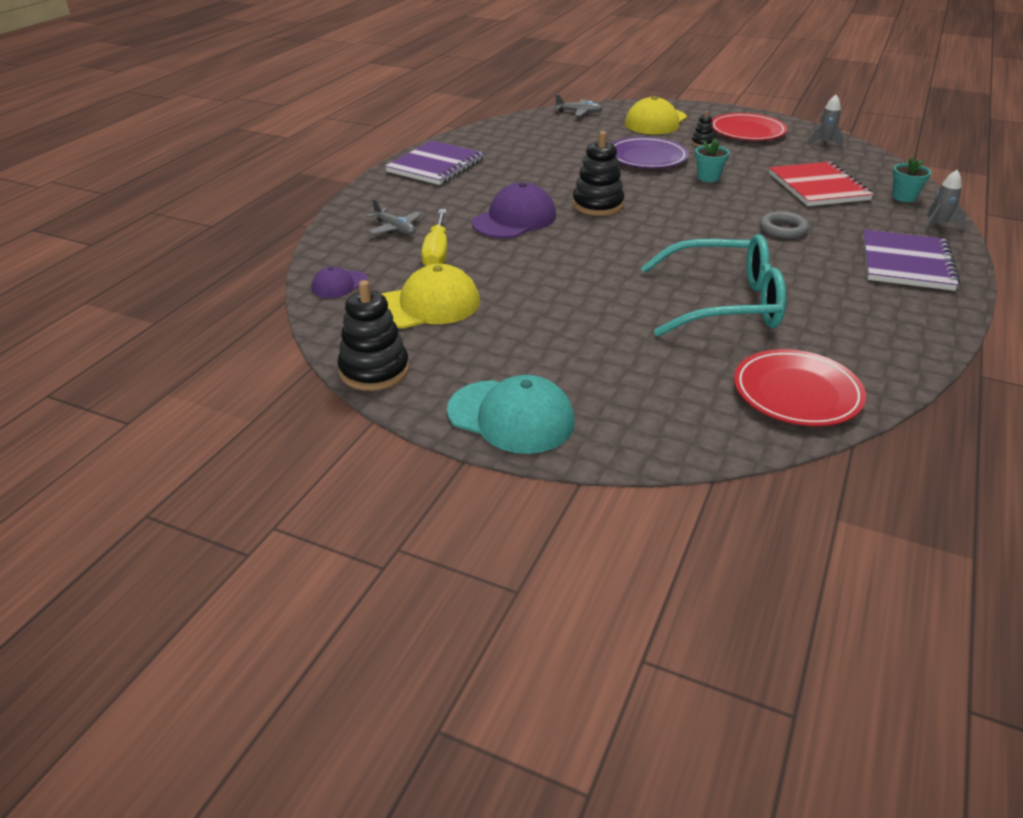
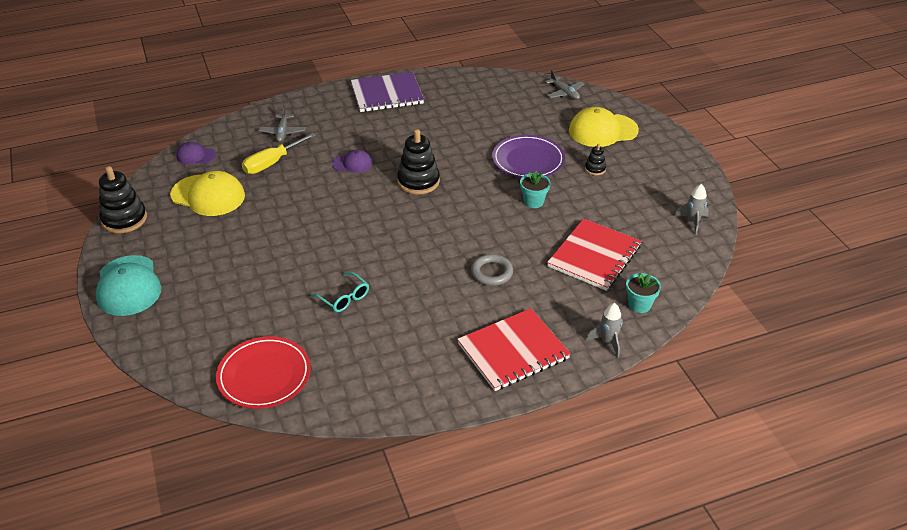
camera: 45 degrees right, 5 degrees up
purple cap [472,182,556,238] -> purple cap [332,150,372,173], size x0.55
turquoise glasses [641,234,786,337] -> turquoise glasses [311,272,369,312], size x0.43
red plate [712,113,787,140] -> none
purple notebook [863,229,960,291] -> red notebook [457,308,571,391]

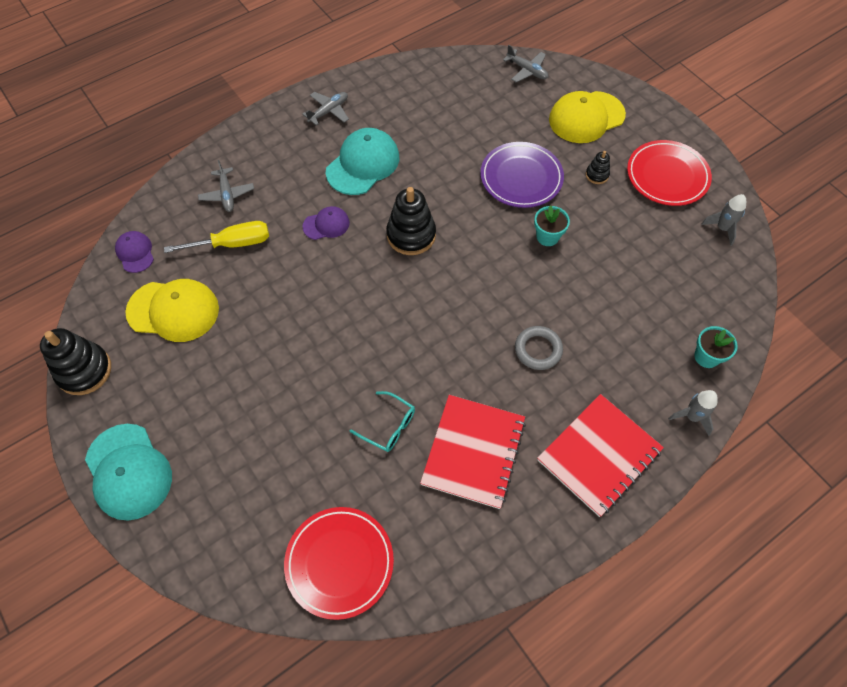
camera: 15 degrees left, 20 degrees up
purple cap [176,142,216,165] -> purple cap turned 75 degrees clockwise [115,231,154,273]
yellow screwdriver [242,133,316,174] -> yellow screwdriver turned 135 degrees counterclockwise [164,221,269,253]
purple notebook [351,72,424,112] -> grey plane [302,92,349,125]
red notebook [547,219,641,291] -> red notebook moved to [420,395,526,509]
none -> turquoise cap [326,128,399,195]
none -> red plate [627,140,712,206]

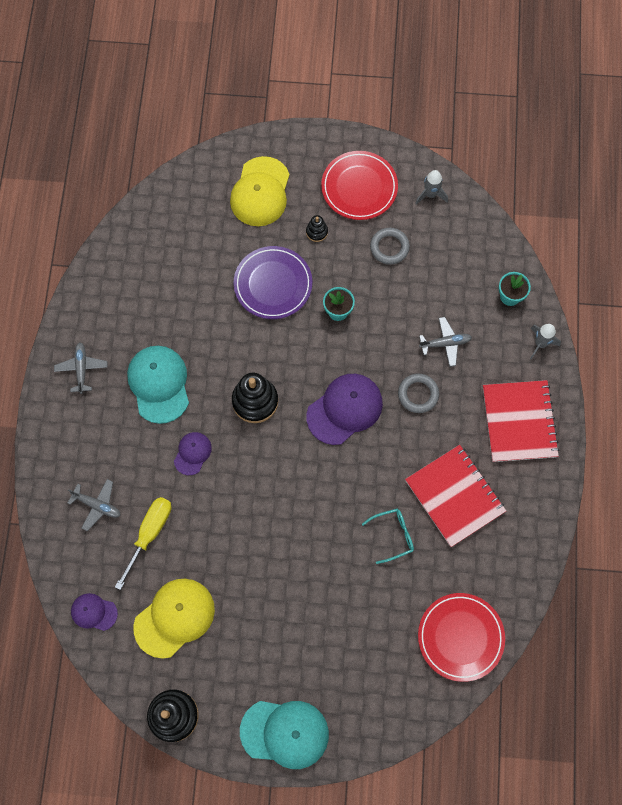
camera: 50 degrees left, 10 degrees up
grey plane [503,45,548,82] -> grey plane moved to [419,317,472,367]
none -> purple cap [306,374,383,445]
none -> grey ring [370,228,410,265]

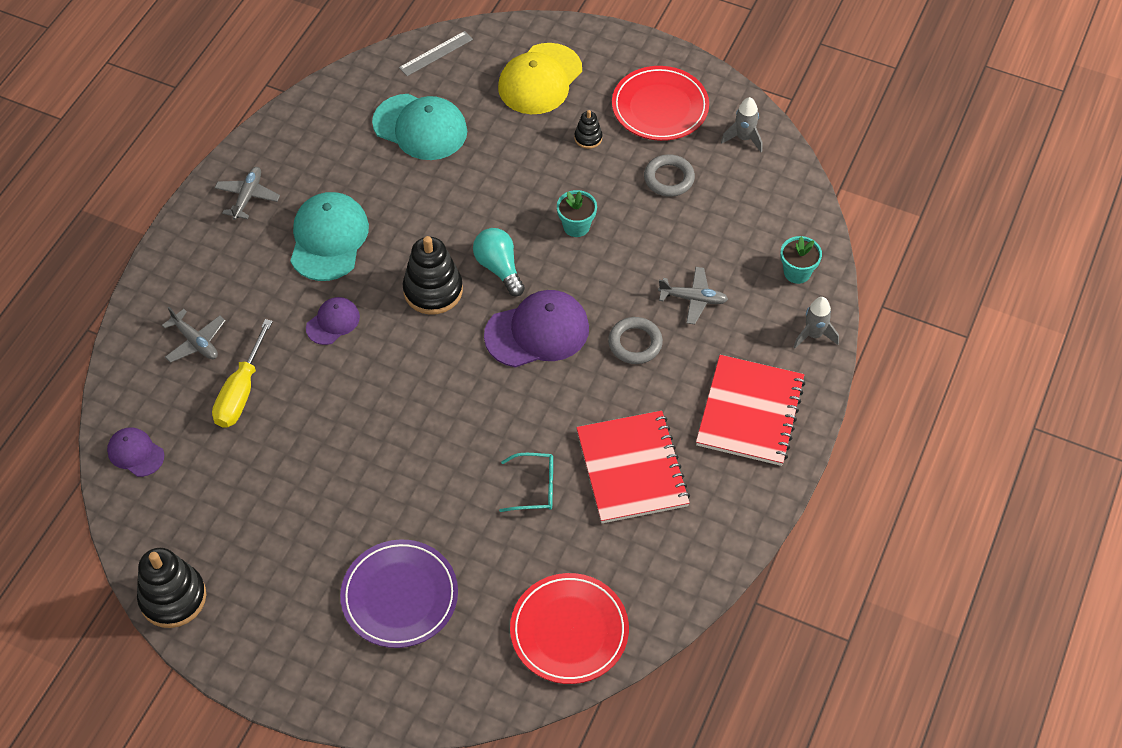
camera: 20 degrees right, 15 degrees down
yellow screwdriver [115,497,171,590] -> yellow screwdriver turned 150 degrees clockwise [212,319,273,428]
yellow cap [133,579,215,659] -> none
purple plate [234,246,312,319] -> purple plate moved to [340,539,458,648]
turquoise cap [240,701,329,769] -> turquoise cap moved to [372,94,467,160]
none -> grey ruler [399,31,473,76]
none -> turquoise light bulb [473,228,525,296]

